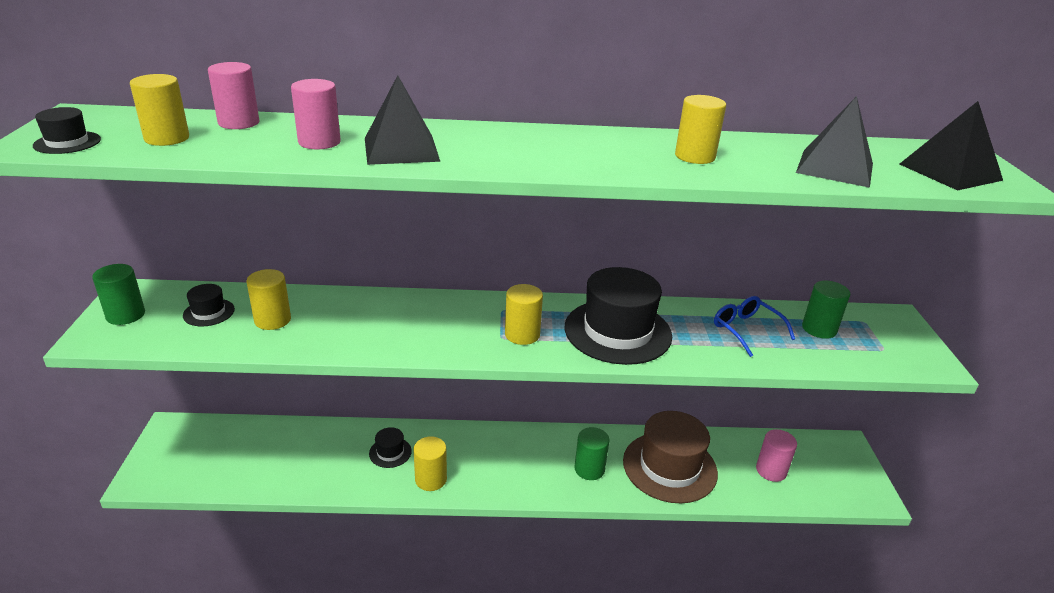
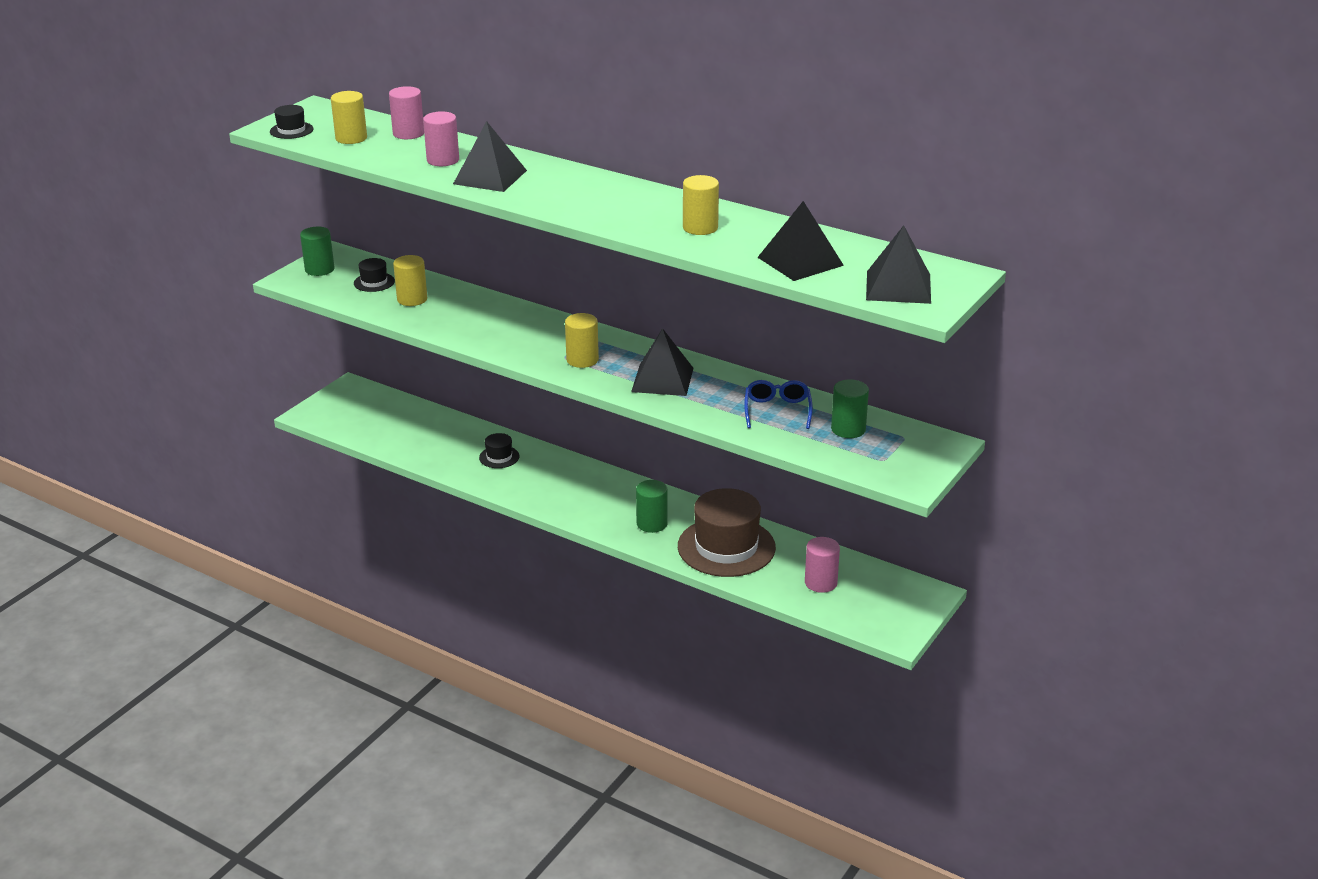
camera: 35 degrees right, 0 degrees up
yellow cylinder [414,436,447,491] -> none
black hat [564,267,672,365] -> black pyramid [631,328,694,396]

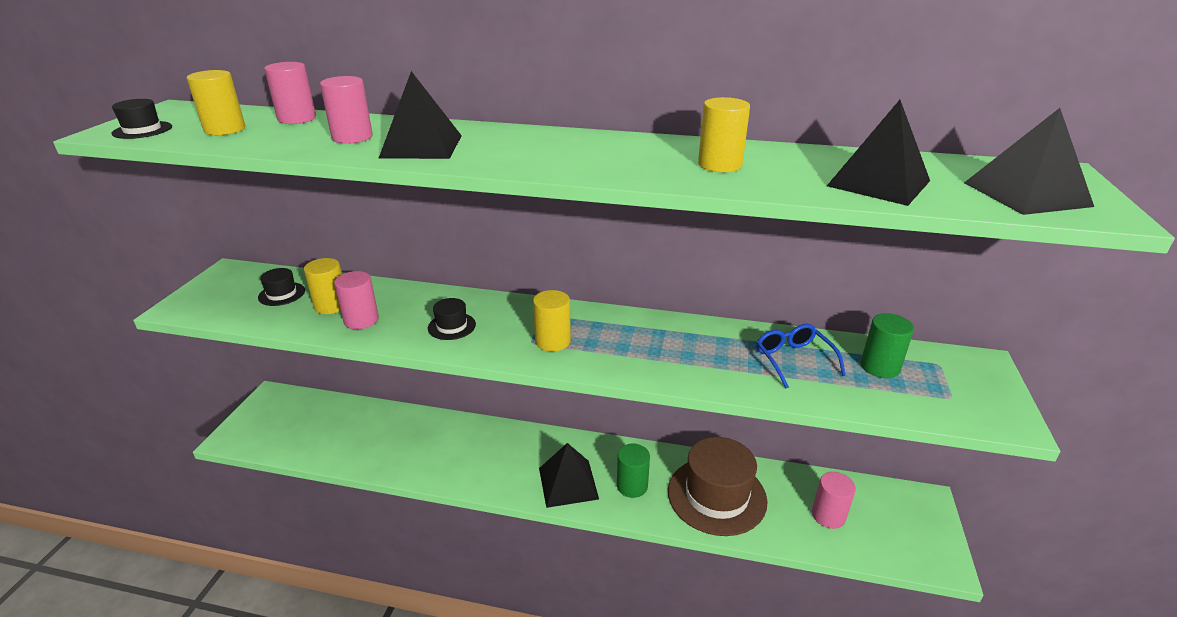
camera: 20 degrees left, 0 degrees up
green cylinder [300,227,334,276] -> none
black hat [479,433,520,468] -> black hat moved to [428,298,476,340]
black pyramid [631,328,694,396] -> black pyramid moved to [539,443,599,508]
none -> pink cylinder [334,271,379,330]

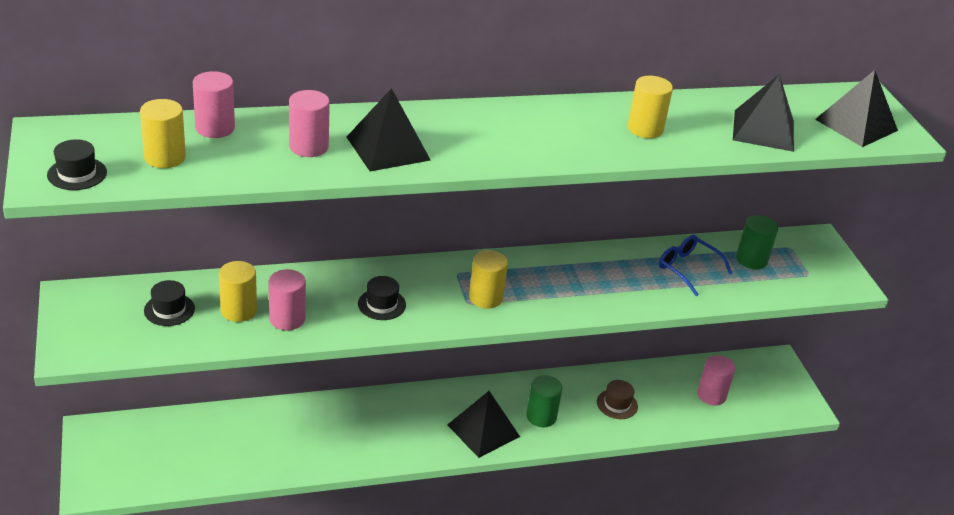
camera: 30 degrees left, 5 degrees up
brown hat [668,437,768,536] -> brown hat [597,380,638,419], size x0.45

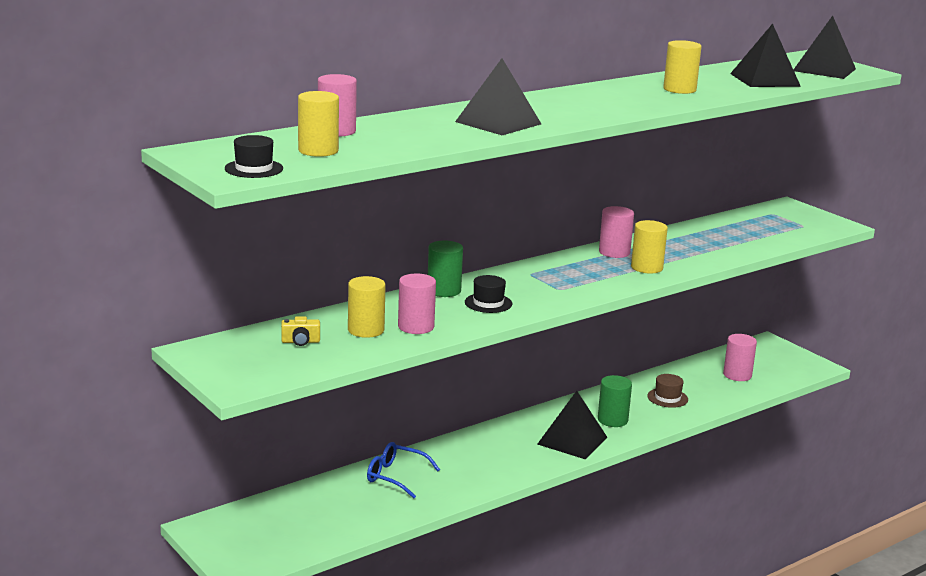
camera: 20 degrees left, 15 degrees down
black hat [144,280,195,326] -> yellow camera [281,316,320,346]
pink cylinder [289,90,330,157] -> pink cylinder moved to [599,206,634,258]
yellow cylinder [469,250,508,309] -> yellow cylinder moved to [631,220,668,273]
blue glasses [659,235,732,296] -> blue glasses moved to [367,442,440,498]
green cylinder [736,215,778,270] -> green cylinder moved to [428,241,463,297]

